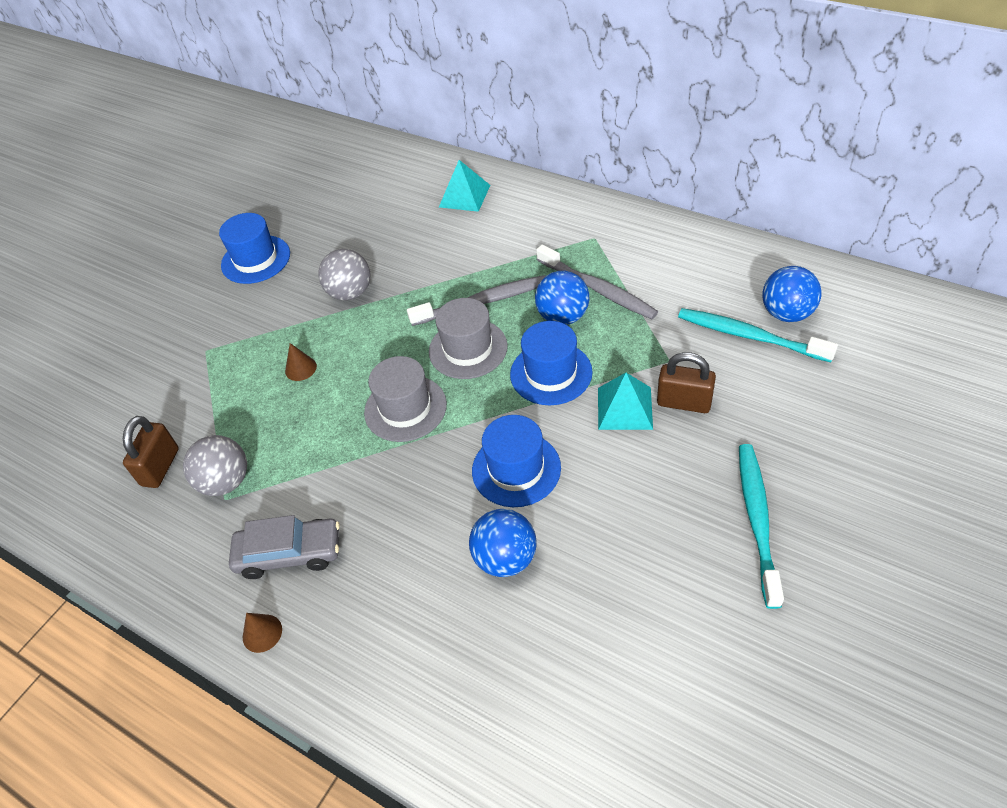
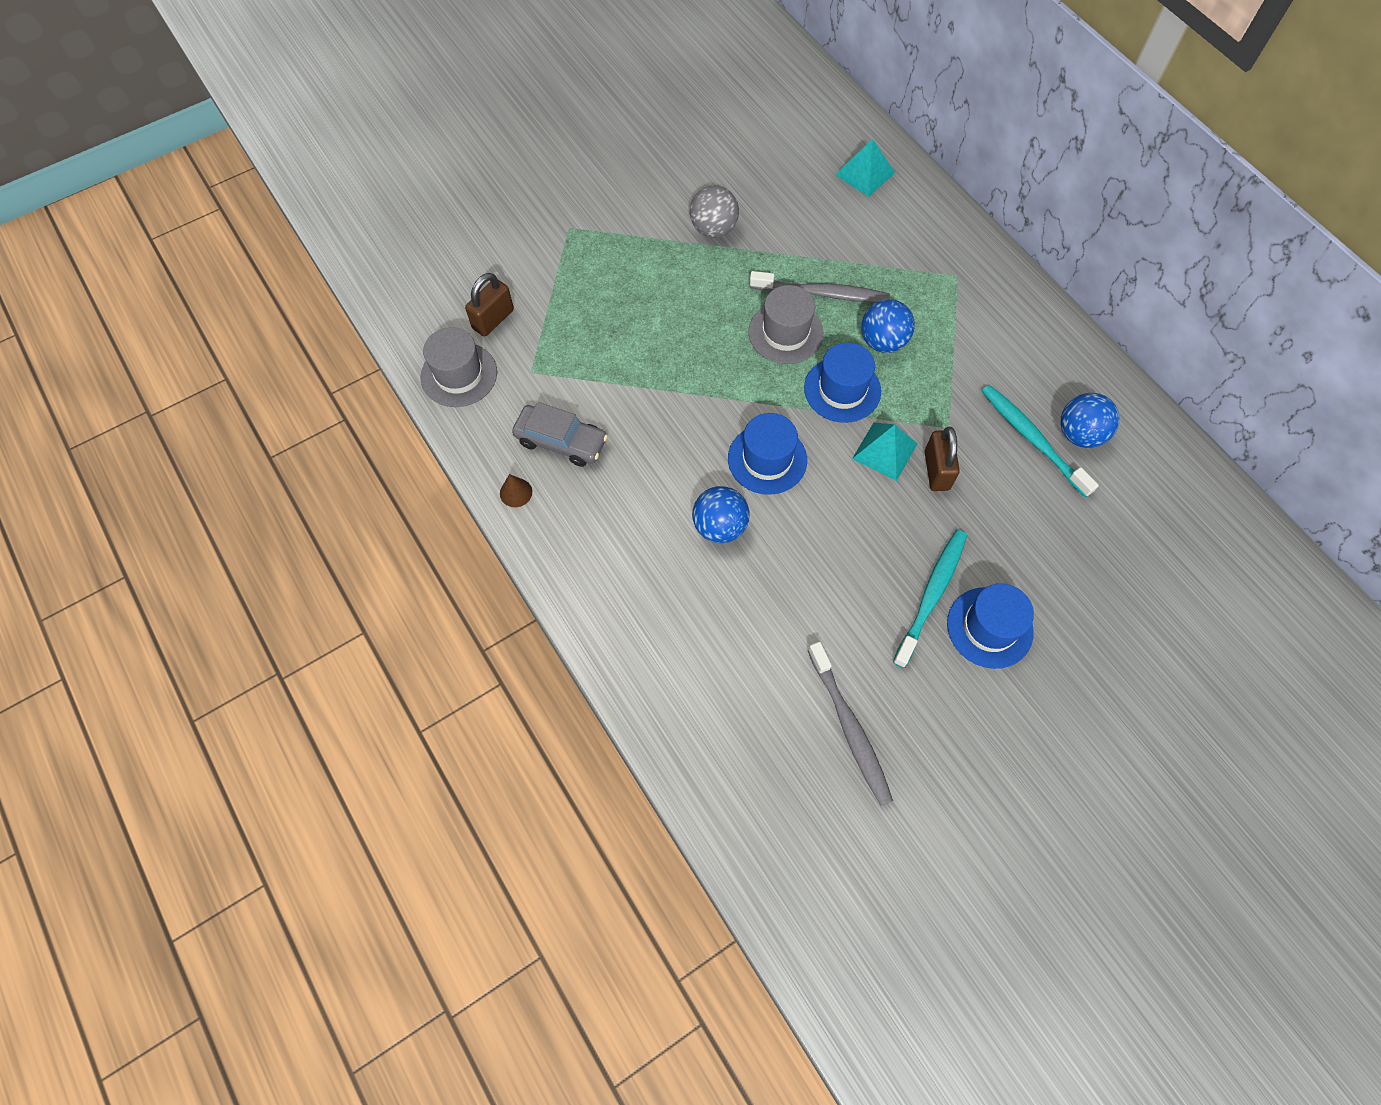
camera: 20 degrees right, 15 degrees up
grey ball [183,435,247,496] -> none
blue hat [219,213,290,284] -> blue hat moved to [947,583,1034,669]
brown cone [285,343,317,381] -> none
grey hat [364,356,447,442] -> grey hat moved to [420,327,497,407]
grey toothbrush [536,245,658,319] -> grey toothbrush moved to [808,642,893,806]
brown padlock [657,352,716,413] -> brown padlock turned 45 degrees clockwise [925,427,960,491]

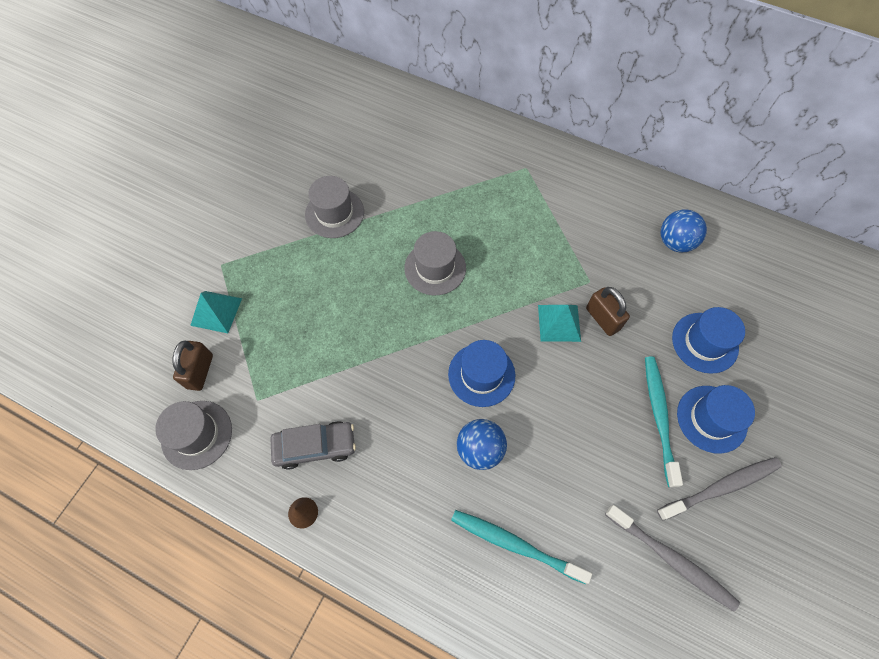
camera: 30 degrees left, 0 degrees up
grey ball [690,185,739,238] -> grey hat [305,176,364,238]
grey toothbrush [750,271,890,303] -> grey toothbrush moved to [657,457,782,520]
blue hat [804,343,881,423] -> blue hat moved to [672,307,745,374]
turquoise pyramid [835,139,895,197] -> turquoise pyramid moved to [190,291,242,333]
blue ball [861,299,915,353] -> none
turquoise toothbrush [982,385,1099,498] -> turquoise toothbrush moved to [451,510,592,584]

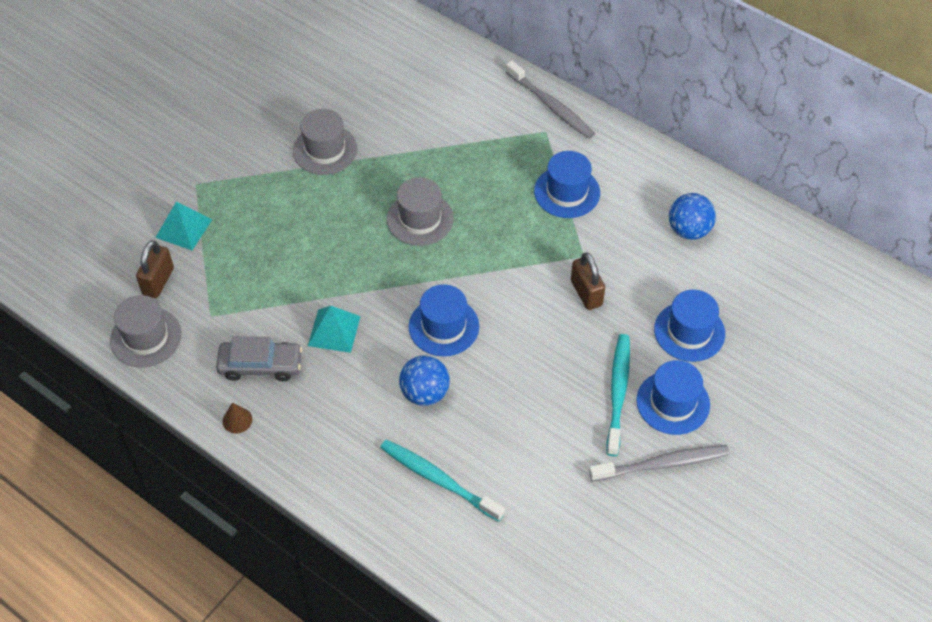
camera: 10 degrees right, 10 degrees down
turquoise pyramid [538,305,581,342] -> turquoise pyramid moved to [308,305,361,353]
grey toothbrush [605,505,740,612] -> grey toothbrush moved to [506,60,595,139]
none -> blue hat [534,151,600,218]

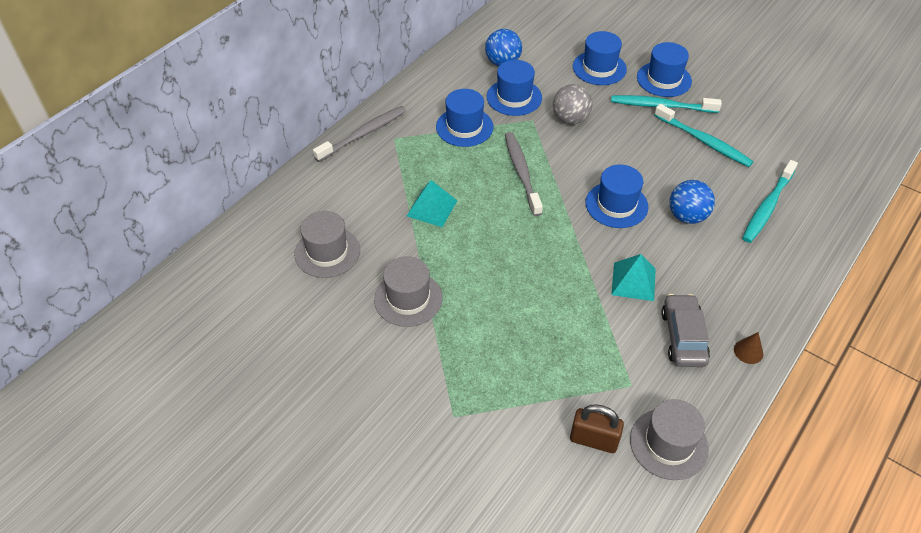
camera: 90 degrees left, 5 degrees down
turquoise pyramid [155,202,212,250] -> turquoise pyramid moved to [407,180,457,227]
grey hat [387,177,454,246] -> grey hat moved to [294,211,360,278]
brown padlock [571,252,605,310] -> grey ball [553,84,593,125]
grey toothbrush [589,445,730,482] -> grey toothbrush moved to [505,132,543,216]
none -> blue hat [487,60,542,116]
none -> turquoise toothbrush [654,104,754,167]

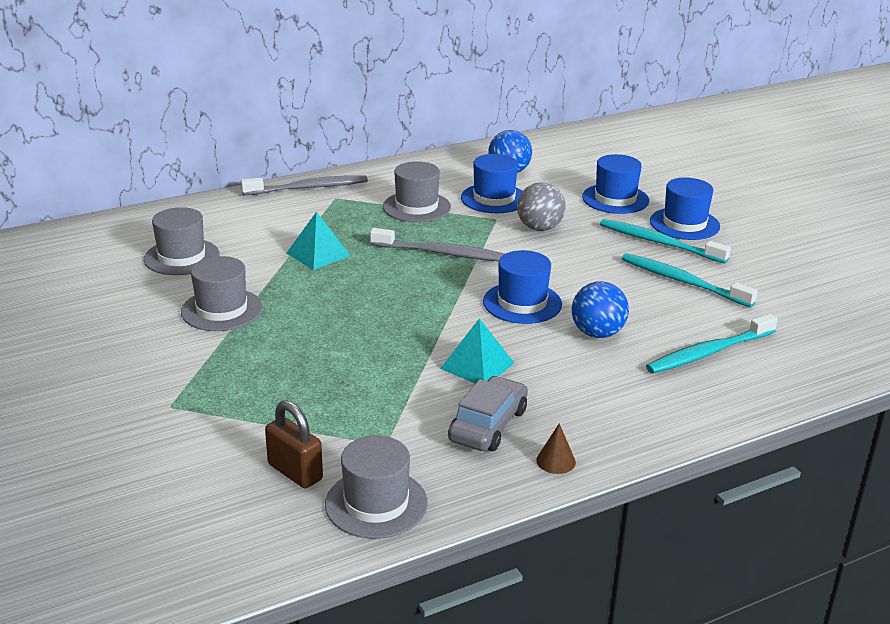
camera: 25 degrees right, 20 degrees down
blue hat [436,89,493,147] -> grey hat [383,161,451,222]
grey toothbrush [505,132,543,216] -> grey toothbrush turned 90 degrees clockwise [370,228,504,261]
turquoise toothbrush [654,104,754,167] -> turquoise toothbrush turned 150 degrees clockwise [622,253,758,307]

